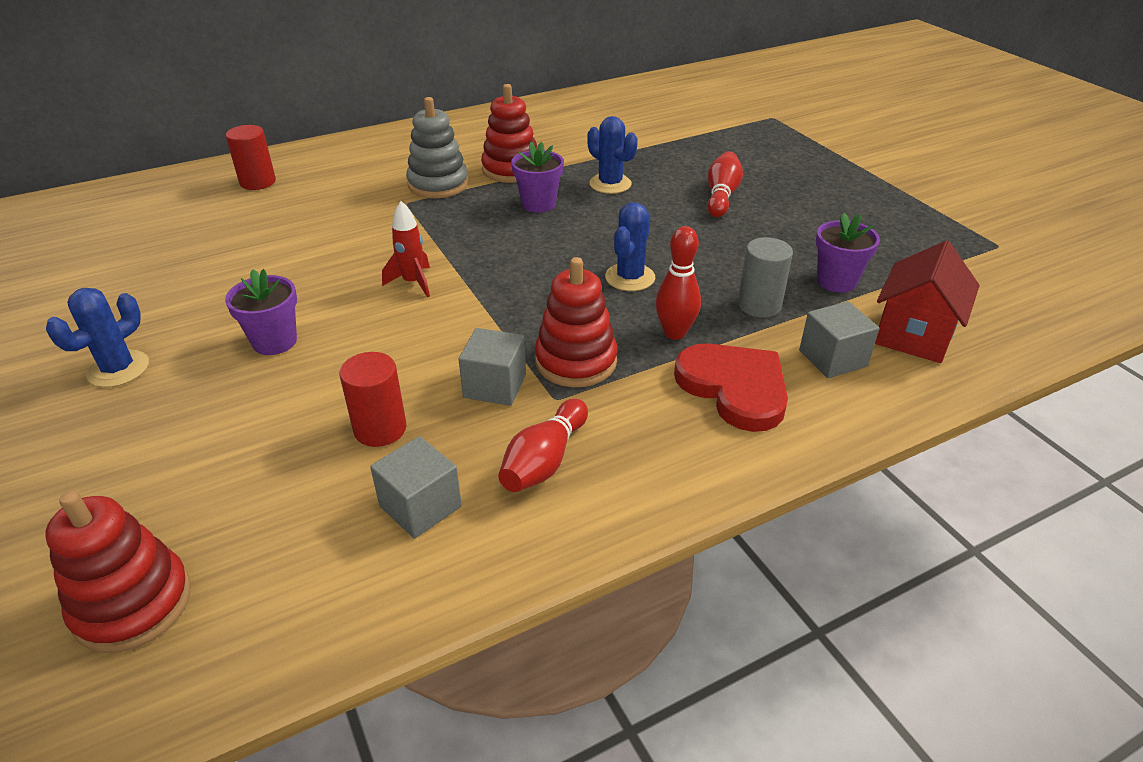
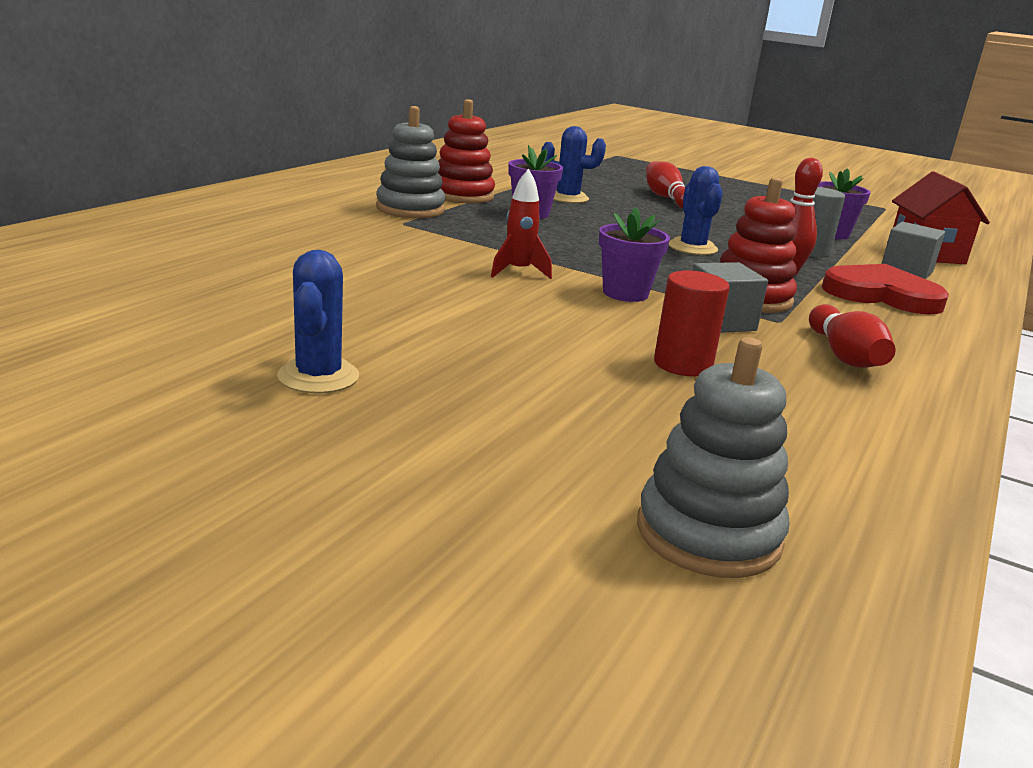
camera: 35 degrees left, 15 degrees down
red stacking toy [45,491,191,653] -> grey stacking toy [637,337,789,578]
purple flower pot [225,269,297,355] -> purple flower pot moved to [599,207,670,302]
red cylinder [226,125,276,190] -> none
grey cube [370,436,462,539] -> none

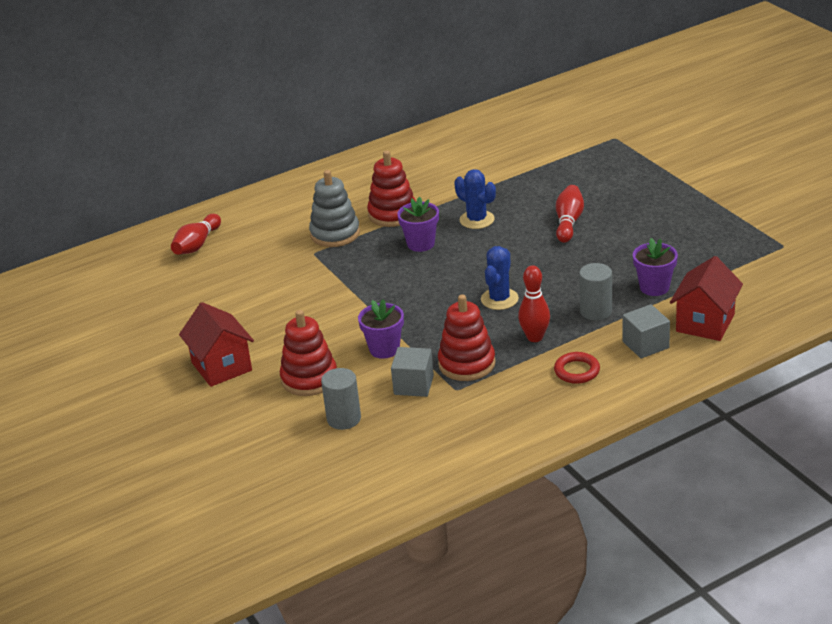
camera: 35 degrees right, 10 degrees up
blue cactus [277,250,359,393] -> none
red rocket [491,169,552,279] -> none
grey stacking toy [637,337,789,578] -> none
red cylinder [654,270,730,377] -> grey cylinder [321,368,361,430]
red bowling pin [809,304,896,368] -> red bowling pin moved to [171,214,221,255]
red heart [822,264,949,314] -> red ring [554,352,600,384]
none -> red house [179,302,254,387]
none -> red stacking toy [280,310,337,396]

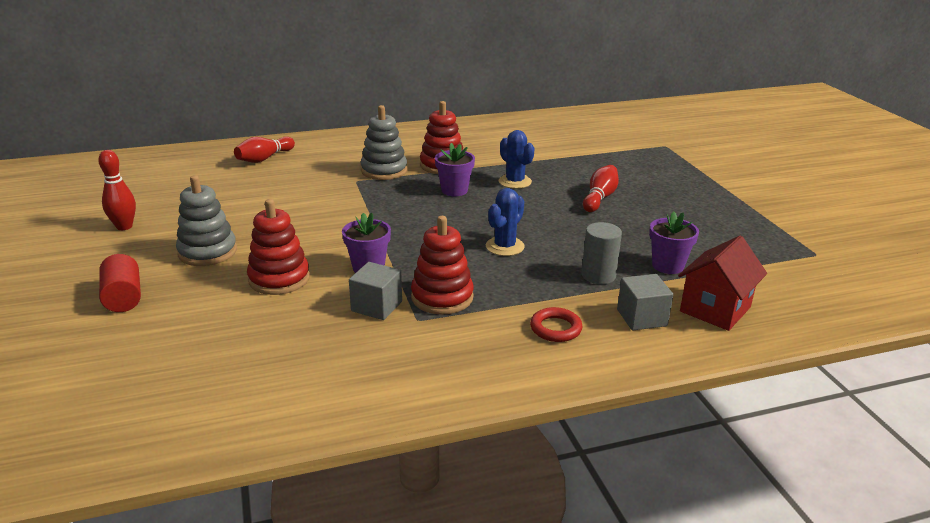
camera: 10 degrees right, 5 degrees down
red house [179,302,254,387] -> grey stacking toy [176,175,237,266]
grey cylinder [321,368,361,430] -> none
red bowling pin [518,265,550,342] -> red bowling pin moved to [98,150,136,230]
none -> red cylinder [99,254,141,312]

